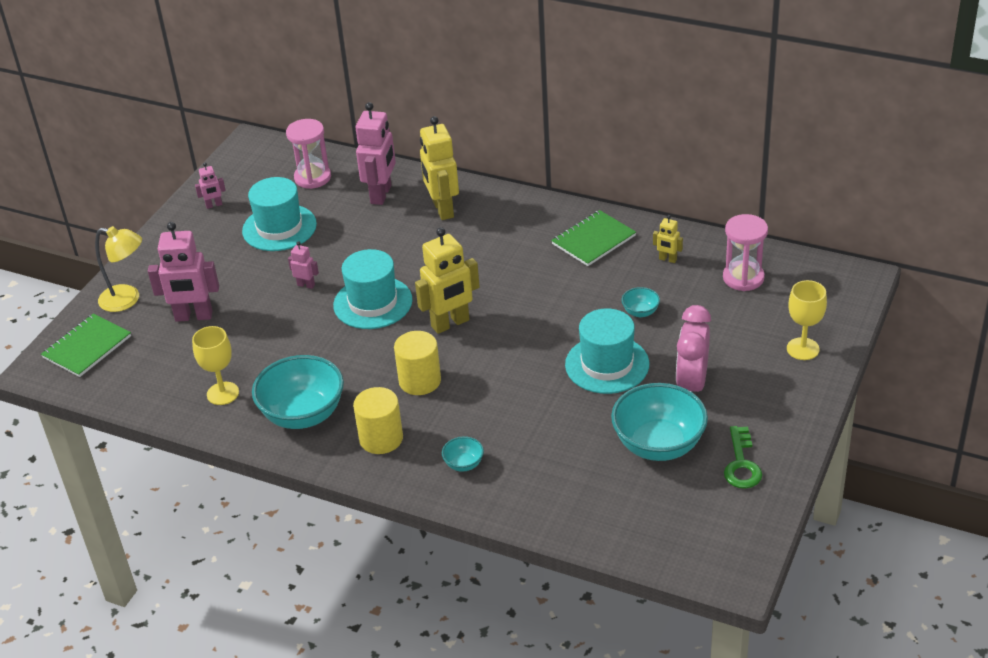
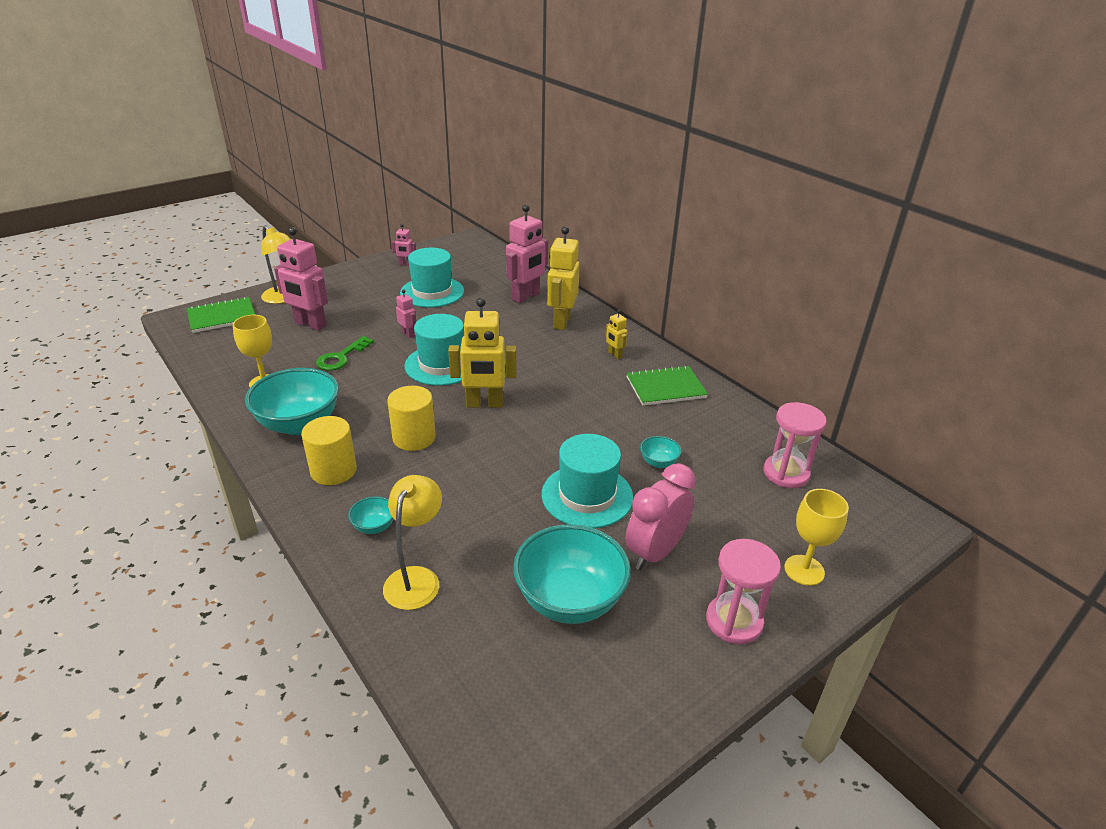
camera: 25 degrees right, 5 degrees down
pink hourglass [286,119,331,189] -> pink hourglass moved to [706,539,781,644]
yellow robot [653,215,683,263] -> yellow robot moved to [605,309,628,359]
green key [724,426,762,489] -> green key moved to [316,336,374,371]
none -> yellow lamp [383,475,442,610]

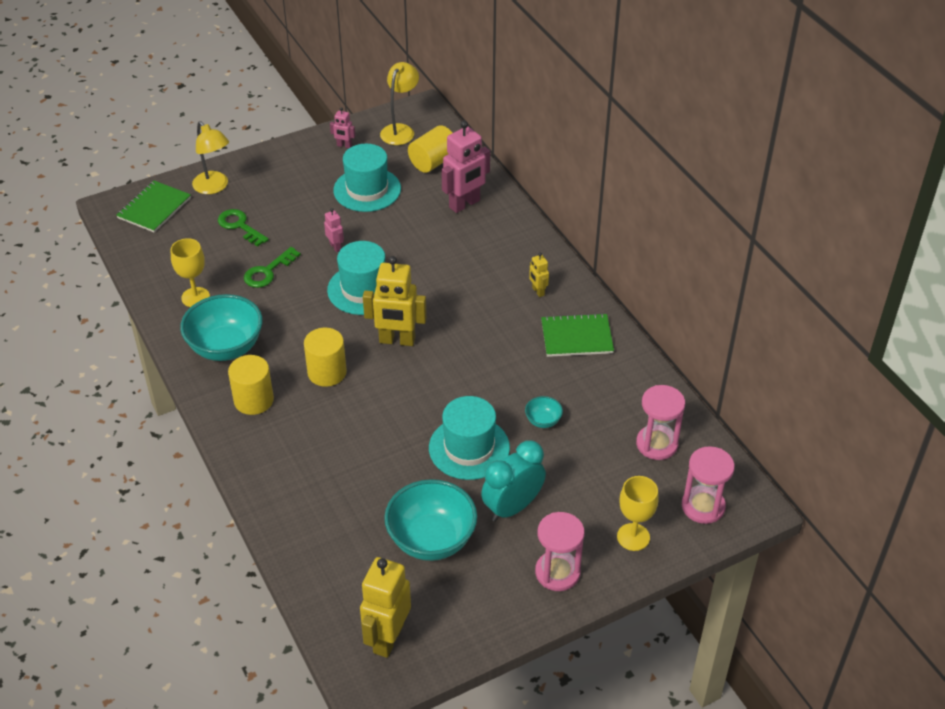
camera: 10 degrees right, 10 degrees up
green notebook [187,297,255,333] -> green notebook turned 45 degrees counterclockwise [116,181,191,233]
pink robot [274,227,328,331] -> green key [218,209,269,247]
turquoise bowl [348,496,394,534] -> none
yellow lamp [383,475,442,610] -> yellow lamp moved to [380,62,419,145]
yellow robot [547,226,580,330] -> yellow robot moved to [360,557,411,658]
pink clock [625,463,696,570] -> turquoise clock [481,440,546,522]
none -> yellow cylinder [408,125,452,173]
none -> pink hourglass [682,446,735,524]

